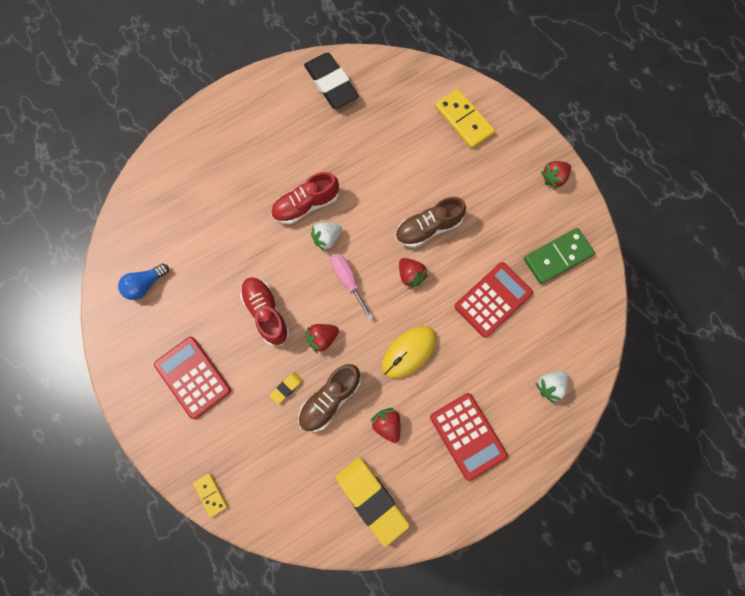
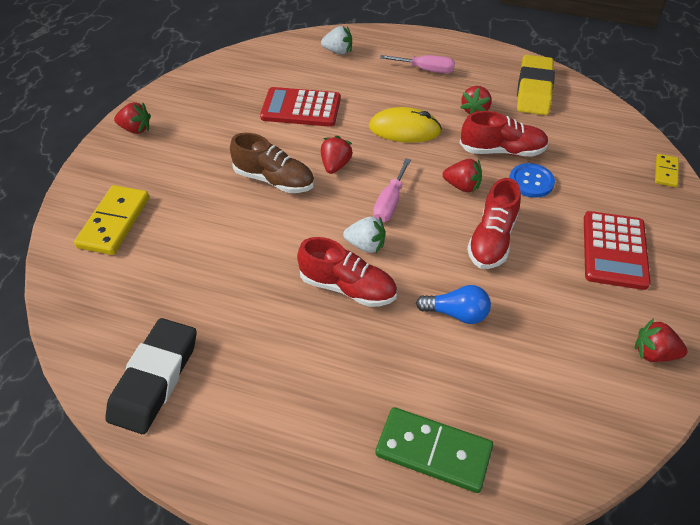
camera: 130 degrees left, 25 degrees down
blue light bulb [118,264,169,300] -> blue light bulb moved to [416,285,491,324]
yellow eraser [270,372,303,404] -> blue button [509,163,555,198]
brown shoe [298,364,361,432] -> red shoe [459,111,549,156]
red calculator [430,393,508,481] -> pink screwdriver [380,55,455,73]
green domino [524,228,595,284] -> green domino moved to [375,407,493,493]
none -> red strawberry [635,318,687,362]

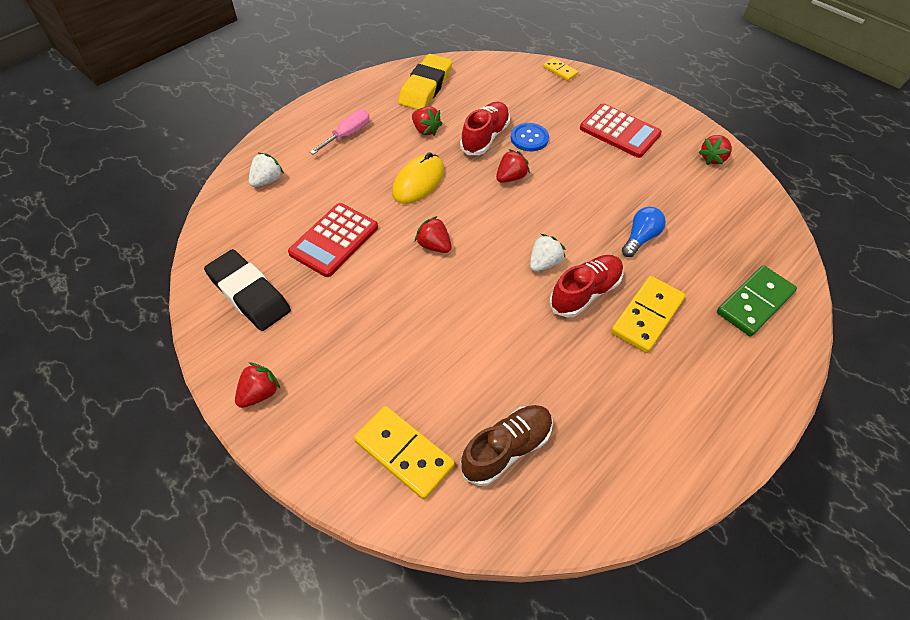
camera: 65 degrees left, 5 degrees up
black eraser [105,318,197,434] -> black eraser moved to [204,249,291,331]
brown shoe [230,133,314,193] -> brown shoe moved to [460,405,553,486]
pink screwdriver [373,158,411,222] -> none
red shoe [467,178,521,269] -> none
yellow eraser [517,55,555,115] -> yellow eraser turned 75 degrees clockwise [398,54,452,110]
none -> yellow domino [611,276,685,353]

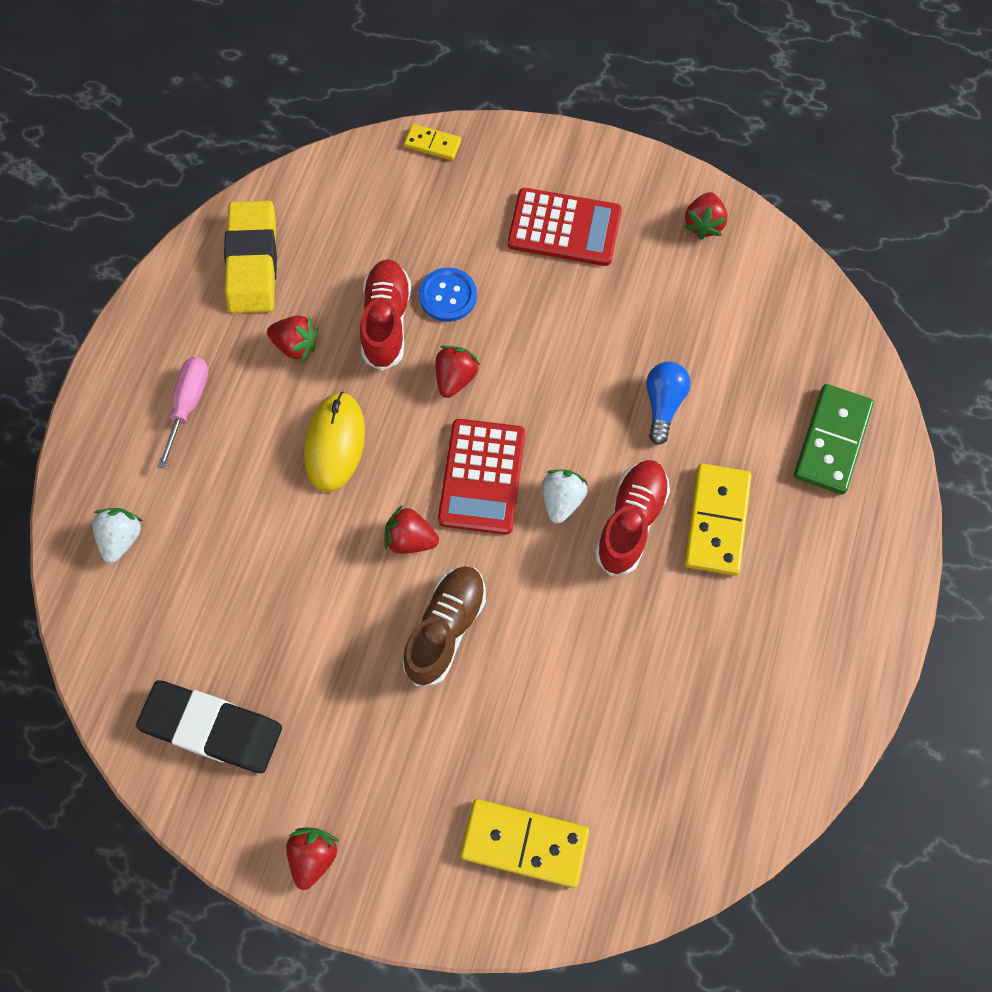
camera: 25 degrees left, 15 degrees up
red calculator [288,203,378,277] -> red calculator moved to [438,419,525,535]
brown shoe [460,405,553,486] -> brown shoe moved to [402,566,486,686]

